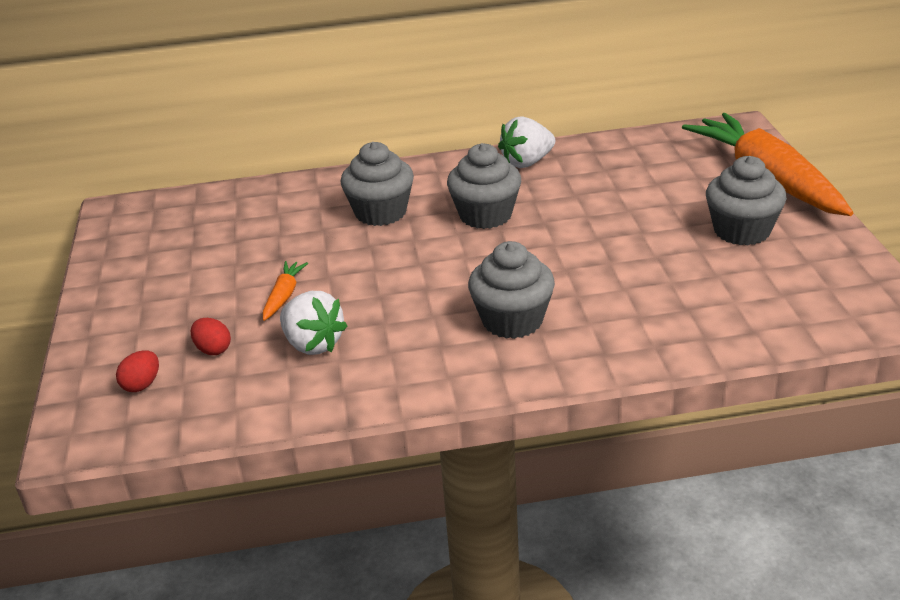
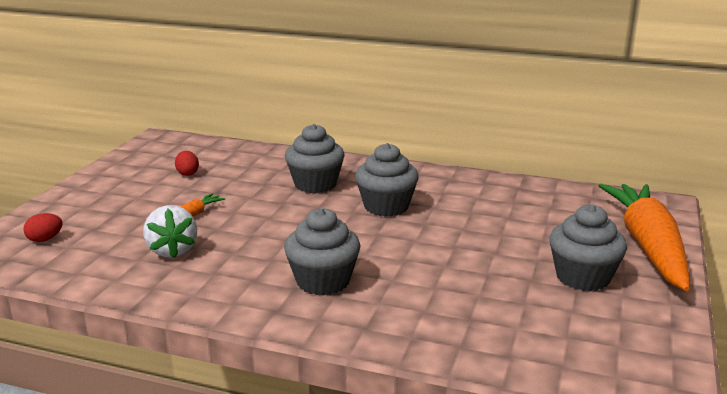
camera: 25 degrees right, 10 degrees down
red egg [191,318,231,355] -> red egg moved to [175,151,199,176]
white strawberry [498,116,555,168] -> none

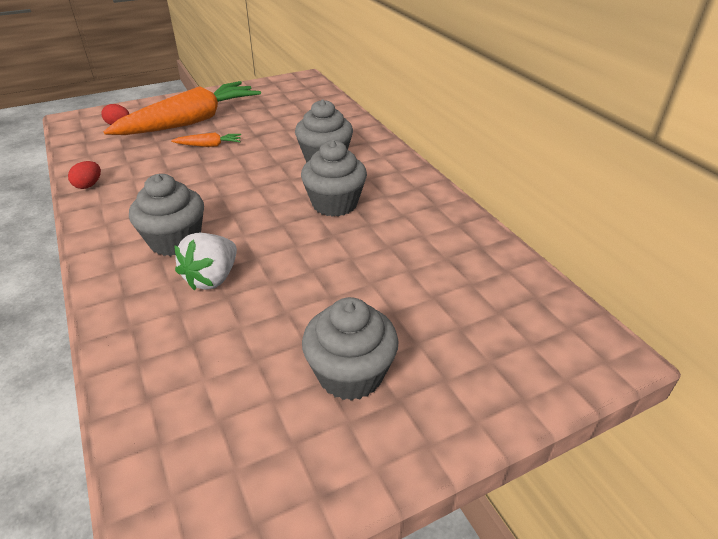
camera: 45 degrees right, 15 degrees up
white strawberry [143,205,197,259] -> white strawberry moved to [174,233,237,291]
red egg [175,151,199,176] -> red egg moved to [68,161,101,189]
orange carrot [599,184,690,291] -> orange carrot moved to [103,81,261,135]

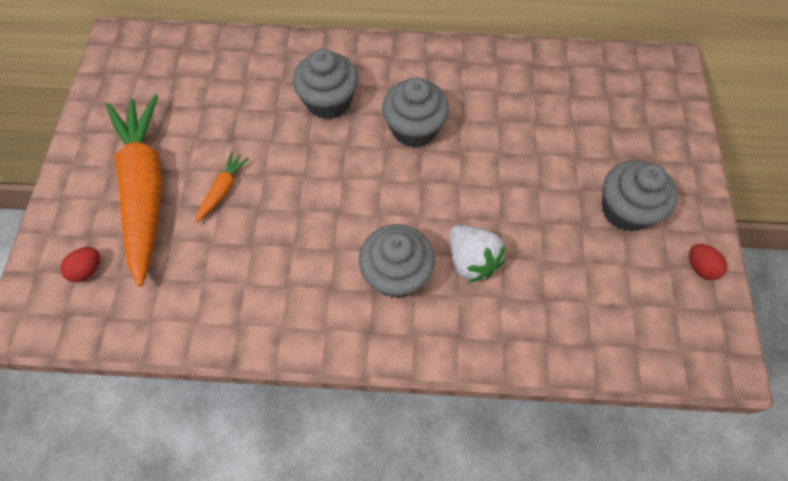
camera: 60 degrees left, 25 degrees up
red egg [68,161,101,189] -> red egg moved to [689,244,727,280]

